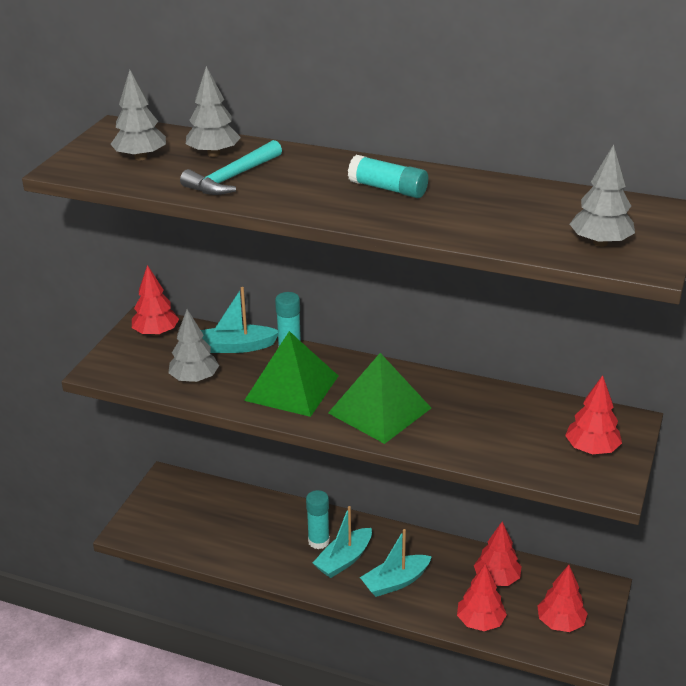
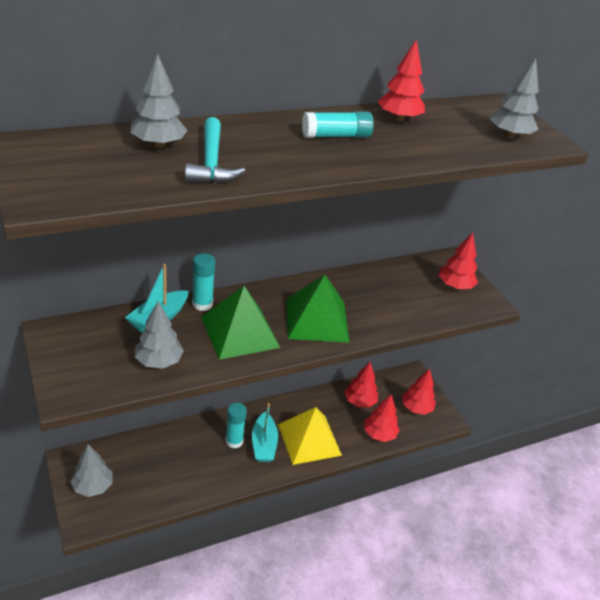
camera: 50 degrees left, 5 degrees up
grey tree [111,70,166,160] -> grey tree moved to [70,444,113,497]
red tree [132,265,179,336] -> red tree moved to [378,39,425,121]
turquoise boat [360,529,432,597] -> yellow pyramid [278,407,342,465]

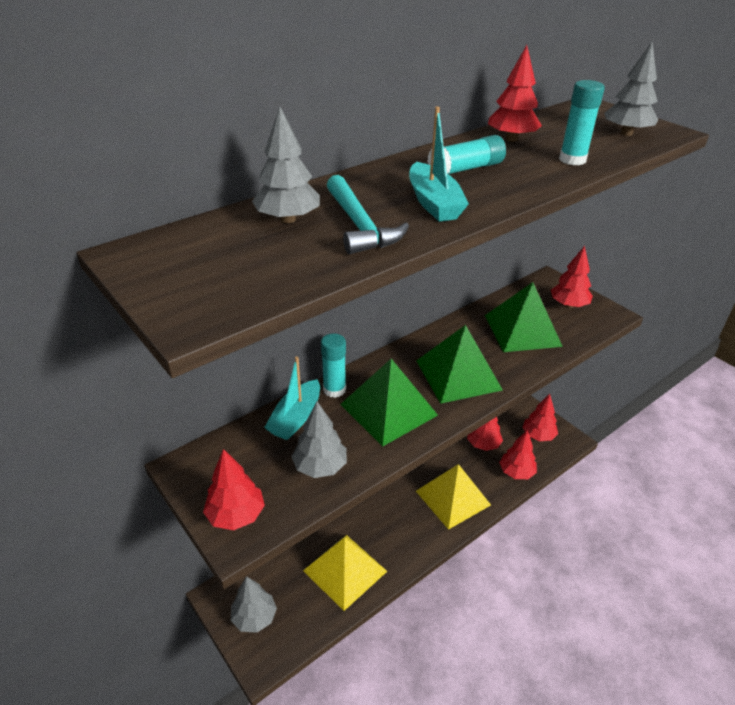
camera: 10 degrees left, 0 degrees up
turquoise glue stick [226,403,247,448] -> turquoise glue stick moved to [559,80,605,165]
turquoise boat [252,403,278,462] -> turquoise boat moved to [409,106,469,222]
none -> red tree [203,449,265,530]
none -> yellow pyramid [303,535,387,611]
none -> green pyramid [485,282,563,352]

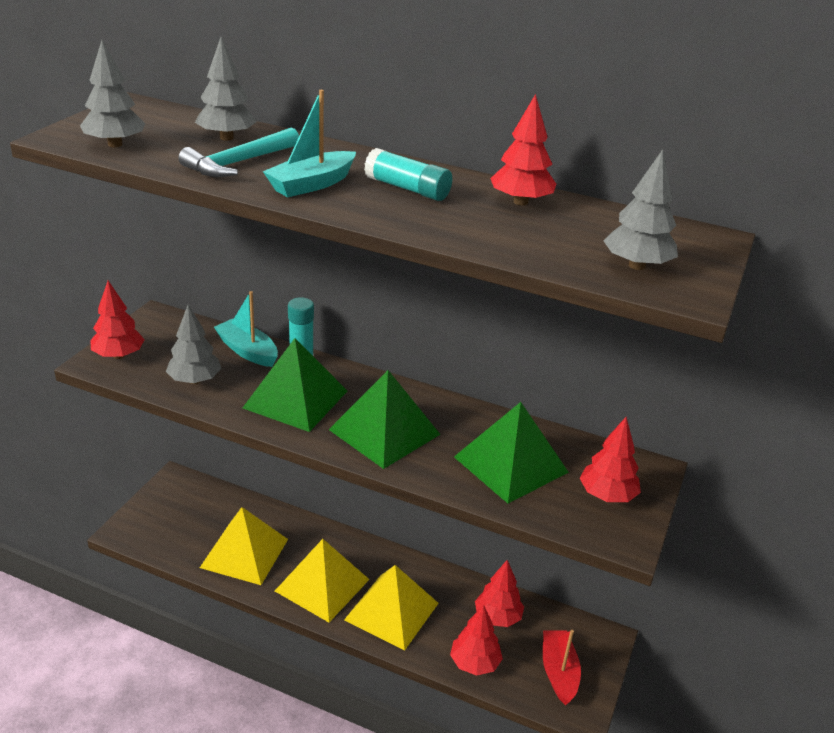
camera: 60 degrees right, 5 degrees down
grey tree [231,576,277,633] -> grey tree moved to [80,40,145,147]
turquoise boat [264,357,320,440] -> turquoise boat turned 45 degrees clockwise [214,291,278,367]
red tree [522,394,558,441] -> red boat [543,630,581,705]
turquoise glue stick [559,80,605,165] -> none
none -> yellow pyramid [275,539,370,622]

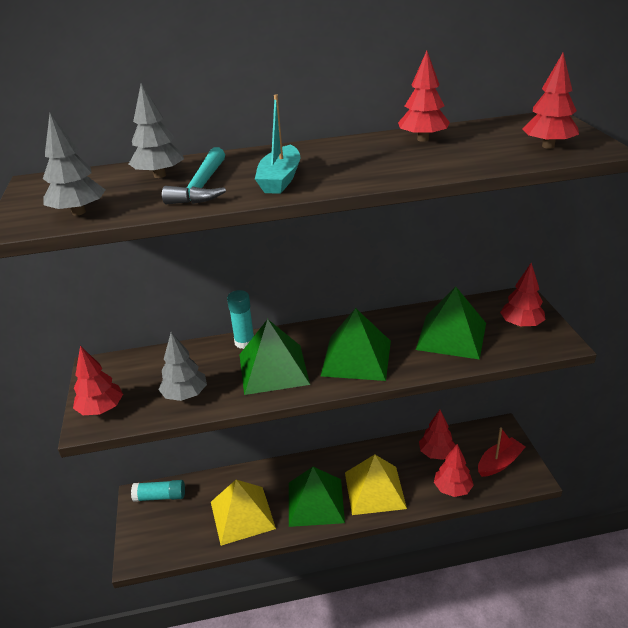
camera: 30 degrees left, 0 degrees up
turquoise boat [214,291,278,367] -> none
yellow pyramid [275,539,370,622] -> green pyramid [289,467,345,527]
turquoise glue stick [364,148,452,201] -> turquoise glue stick moved to [131,480,185,502]
red boat [543,630,581,705] -> red boat turned 90 degrees clockwise [478,427,526,477]
grey tree [603,149,678,270] -> red tree [522,53,579,149]

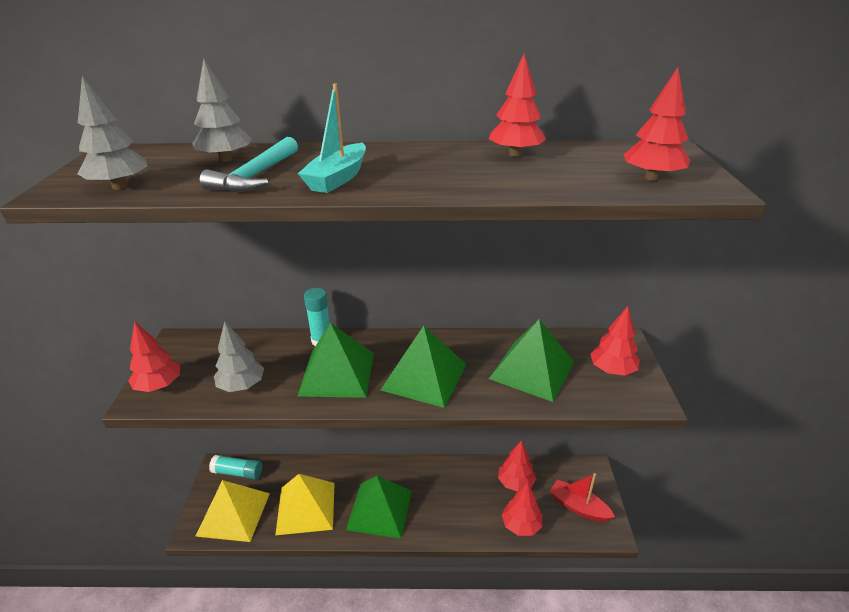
camera: 10 degrees right, 0 degrees up
yellow pyramid [345,455,407,515] -> yellow pyramid moved to [195,480,270,542]
red boat [478,427,526,477] -> red boat turned 120 degrees counterclockwise [550,473,615,522]

